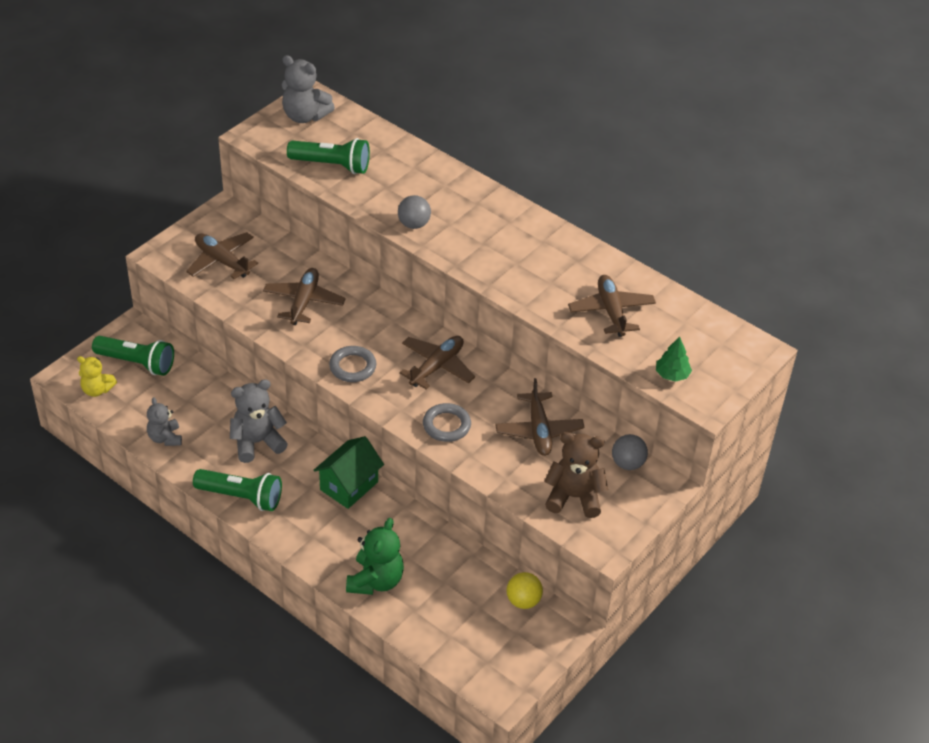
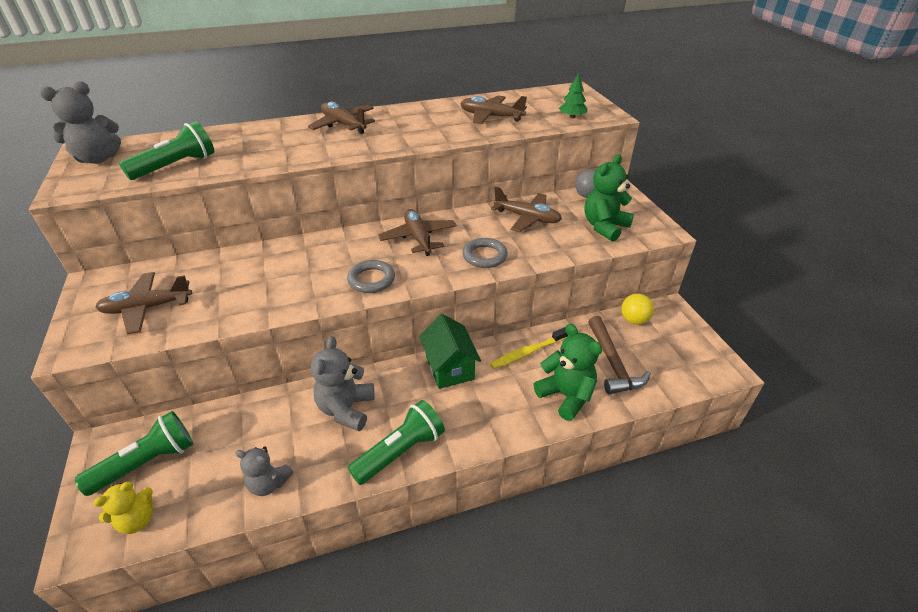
camera: 55 degrees left, 5 degrees down
brown plane [263,268,346,325] -> brown plane moved to [308,102,375,134]
grey ball [398,195,431,229] -> none
brown teddy bear [544,432,608,518] -> green teddy bear [584,154,634,242]
none -> yellow toothbrush [490,327,568,369]
none -> brown hammer [588,316,651,394]

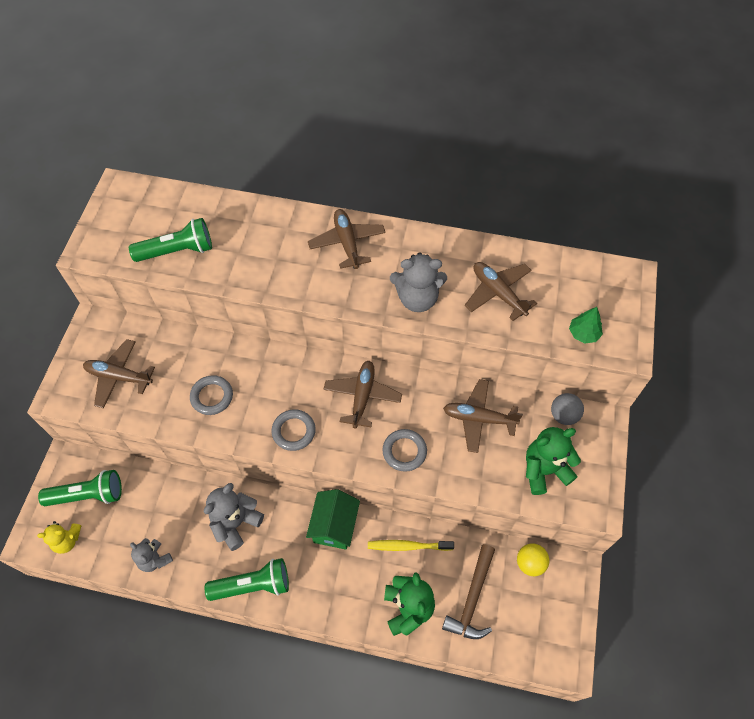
camera: 30 degrees right, 20 degrees up
grey teddy bear [40,81,121,164] -> grey teddy bear moved to [390,252,447,312]
brown plane [491,187,562,232] -> brown plane turned 135 degrees clockwise [443,379,523,453]
none -> grey ring [190,375,233,415]

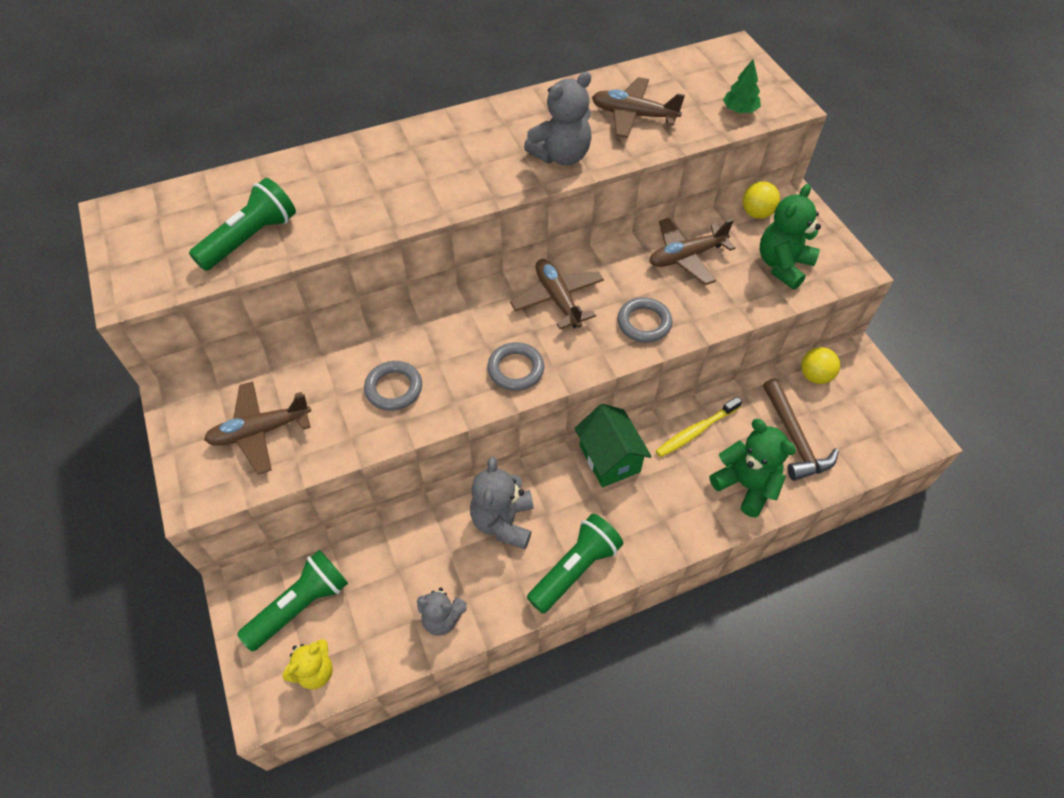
camera: 35 degrees left, 5 degrees down
brown plane [308,209,386,269] -> none
grey ball [551,393,584,425] -> yellow ball [743,181,780,219]

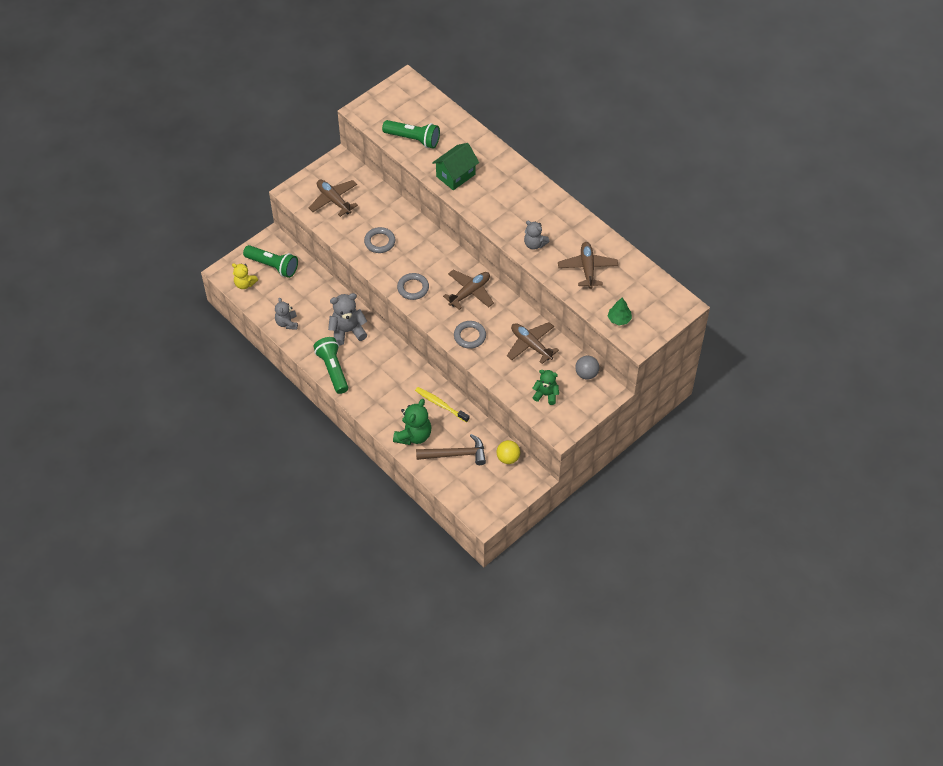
camera: 70 degrees right, 0 degrees up
grey teddy bear [524,72,592,166] -> grey teddy bear [524,220,550,250], size x0.65
green flashlight [527,514,623,614] -> green flashlight turned 135 degrees counterclockwise [313,337,348,394]
green house [574,404,652,487] -> green house moved to [432,143,479,190]
yellow ball [743,181,780,219] -> grey ball [575,356,599,379]
green teddy bear [760,184,821,290] -> green teddy bear [532,370,559,405], size x0.65
brown hammer [763,378,839,481] -> brown hammer turned 150 degrees counterclockwise [416,434,486,465]

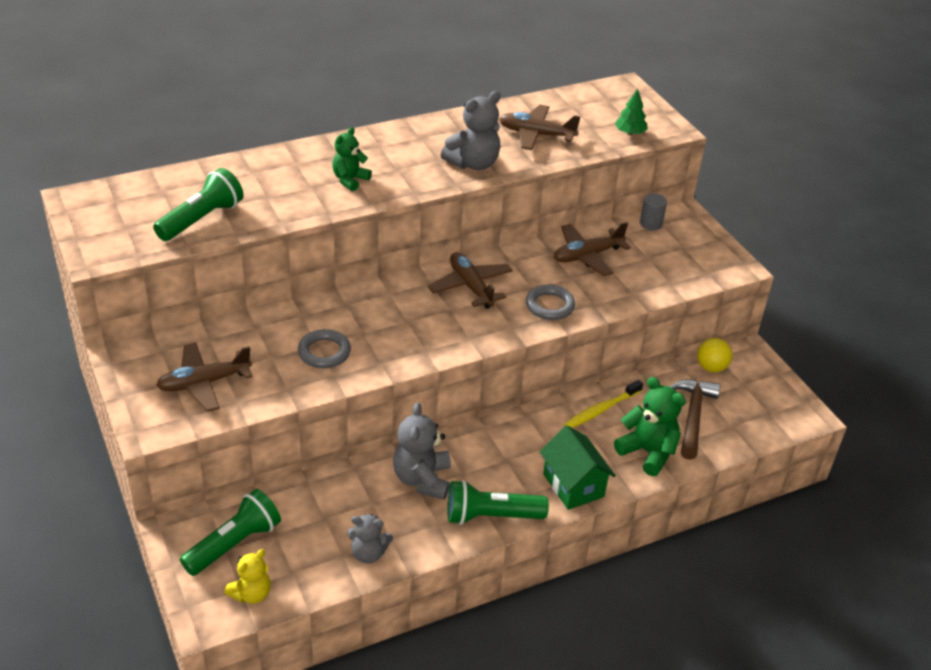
camera: 75 degrees left, 15 degrees down
grey ring [397,273,429,300] -> none
green house [432,143,479,190] -> green house moved to [540,425,616,510]
grey teddy bear [524,220,550,250] -> grey teddy bear [441,91,501,170], size x1.54
green teddy bear [532,370,559,405] -> green teddy bear moved to [332,127,372,191]
grey ball [575,356,599,379] -> grey cylinder [640,193,667,230]

